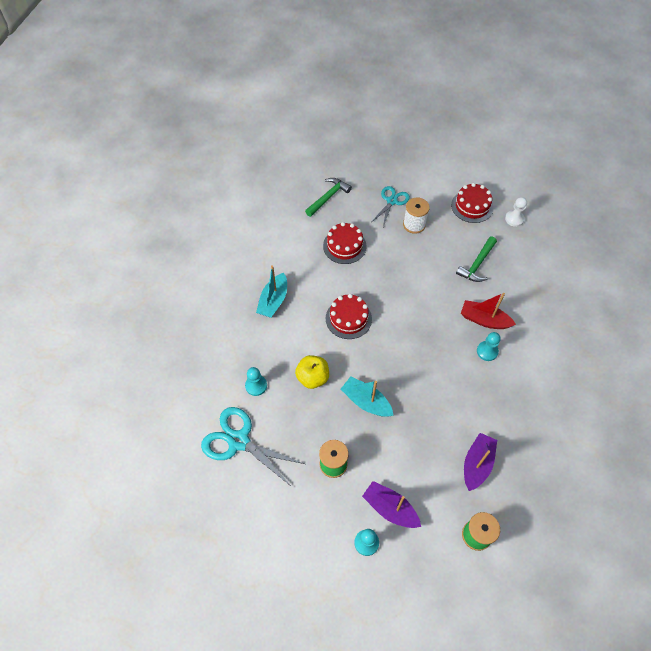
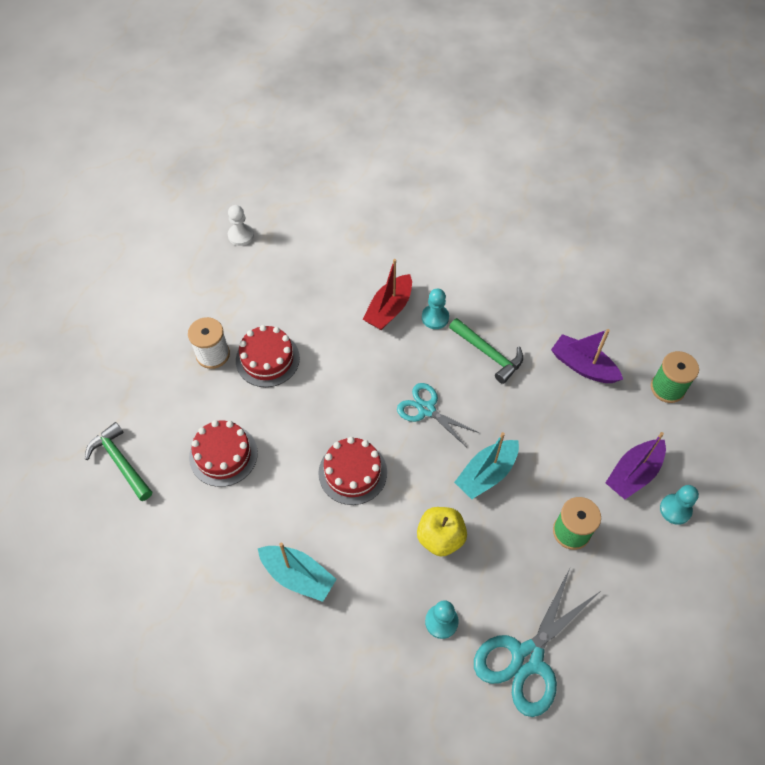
camera: 80 degrees left, 0 degrees up
turquoise scissors [372,186,410,227] -> turquoise scissors moved to [397,383,479,447]
red cake [451,183,493,223] -> red cake moved to [236,325,300,387]
green hammer [456,237,497,282] -> green hammer moved to [449,318,523,384]

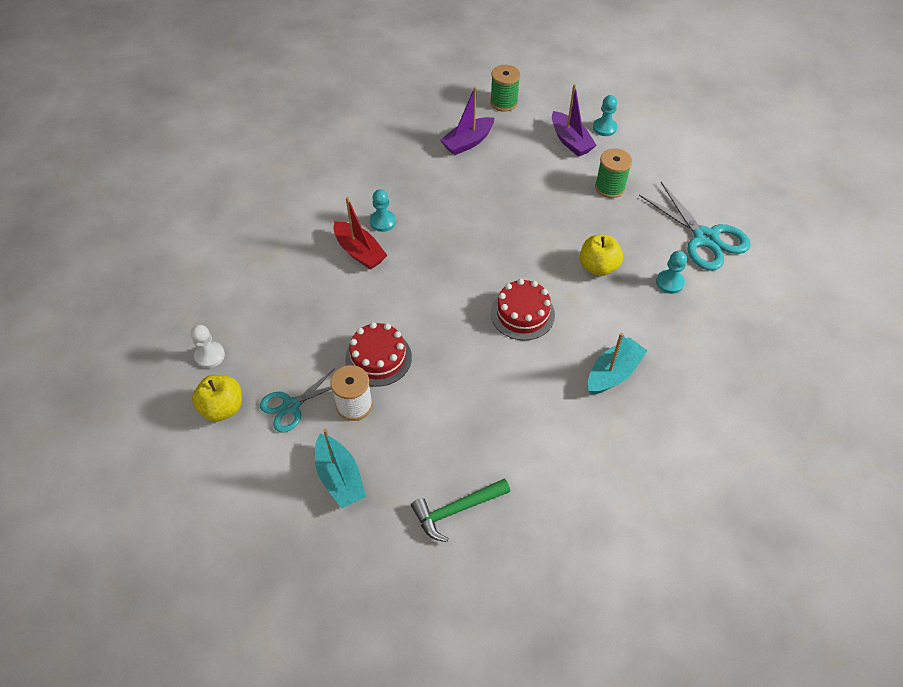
camera: 75 degrees left, 5 degrees down
red cake [189,420,258,487] -> none
turquoise scissors [397,383,479,447] -> turquoise scissors moved to [260,368,335,432]
green hammer [449,318,523,384] -> none
turquoise boat [454,432,519,499] -> turquoise boat moved to [315,429,366,508]
none -> yellow apple [192,375,242,422]

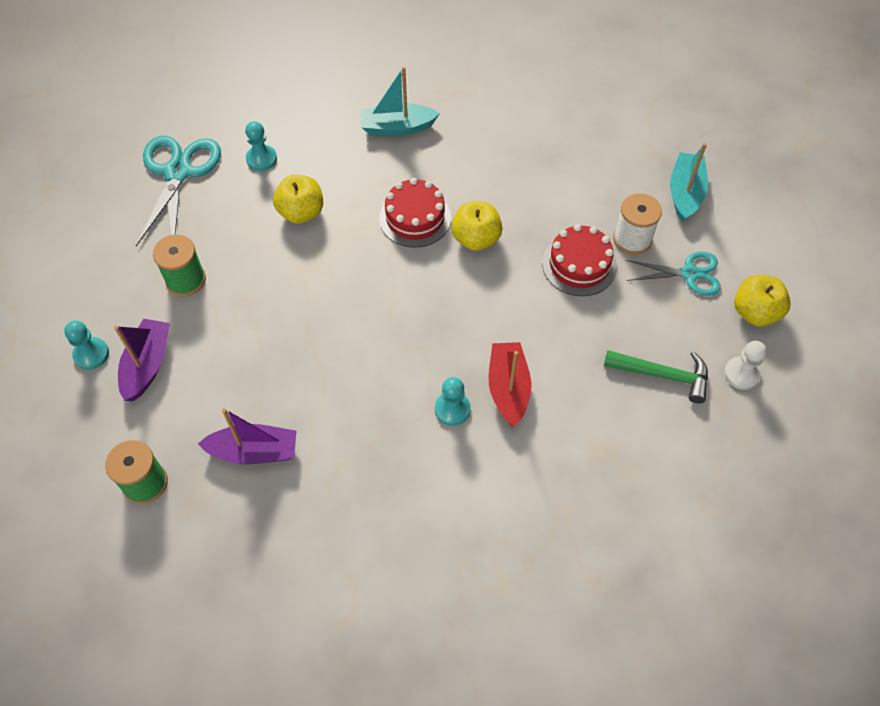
camera: 140 degrees left, 5 degrees up
green hammer [411,478,510,542] -> green hammer moved to [604,350,708,403]
none -> yellow apple [451,201,503,251]

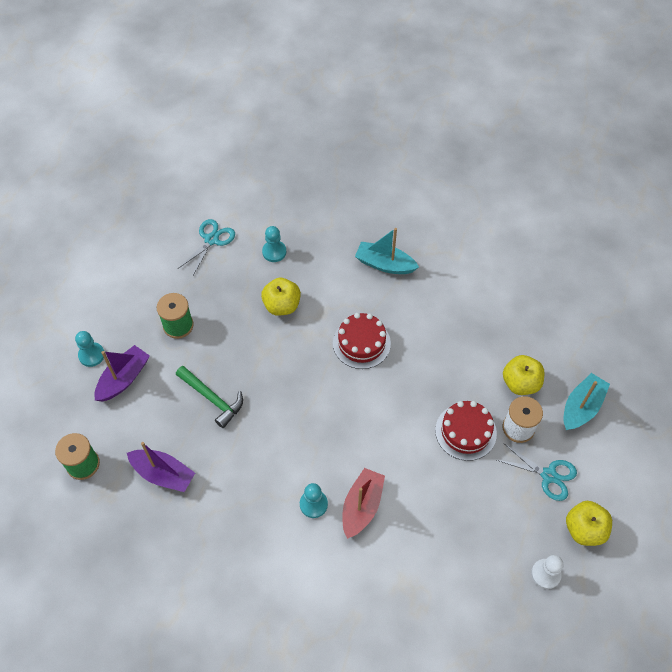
camera: 25 degrees right, 0 degrees up
turquoise scissors [136,136,221,246] -> turquoise scissors [179,219,235,277], size x0.63
yellow apple [451,201,503,251] -> yellow apple moved to [503,355,544,395]
green hammer [604,350,708,403] -> green hammer moved to [176,366,243,428]

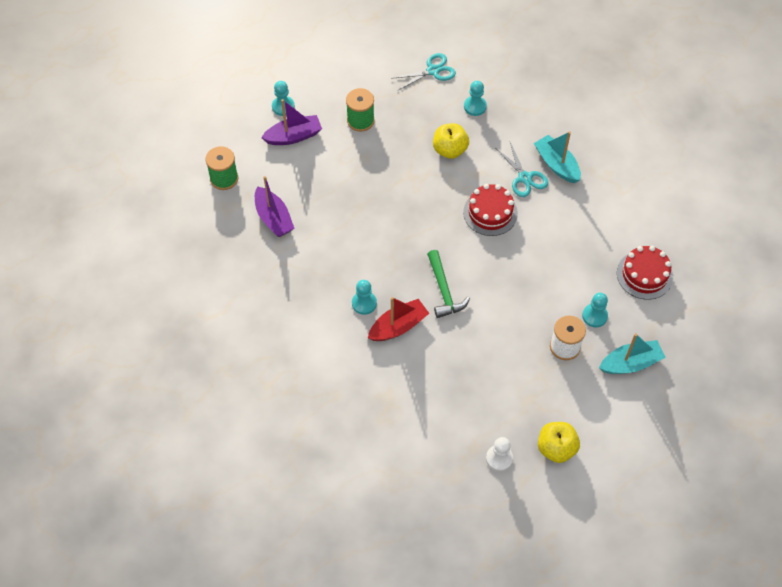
camera: 35 degrees right, 0 degrees up
green hammer [176,366,243,428] -> green hammer moved to [427,250,470,318]
red cake [435,401,497,461] -> red cake moved to [617,246,673,300]
turquoise scissors [497,444,577,501] -> turquoise scissors moved to [496,142,548,197]
yellow apple [503,355,544,395] -> turquoise pawn [582,293,608,327]

